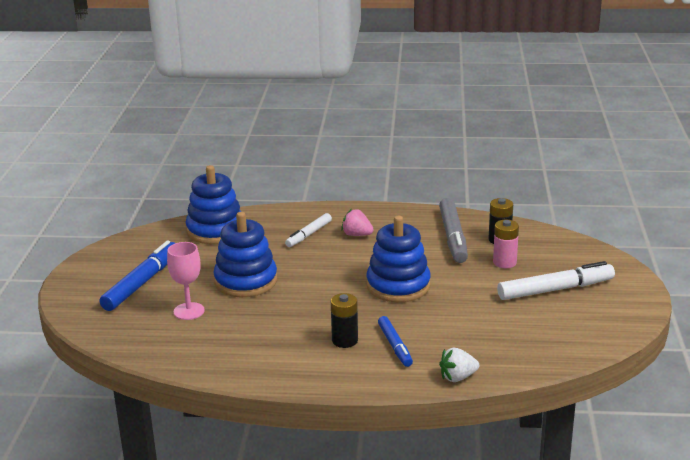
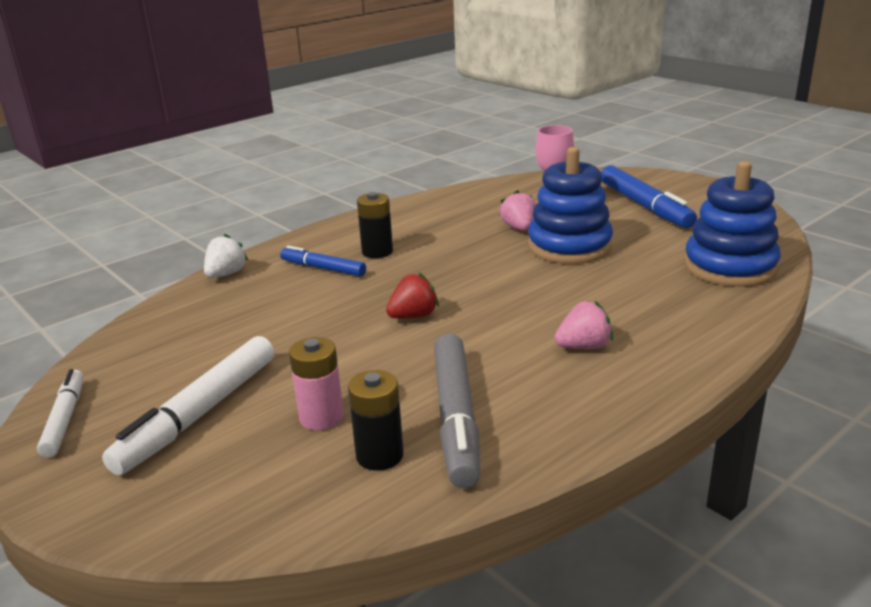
camera: 135 degrees right, 0 degrees up
white marker [285,213,332,247] -> white marker moved to [37,369,84,458]
blue stacking toy [366,216,431,302] -> red strawberry [386,273,439,319]
grey marker [439,198,468,263] -> grey marker turned 135 degrees counterclockwise [434,334,480,488]
none -> pink strawberry [500,190,536,231]

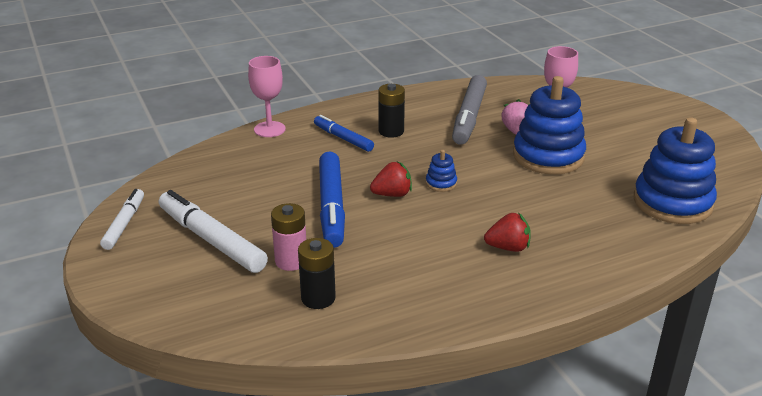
camera: 15 degrees right, 5 degrees up
white marker [102,336,274,476] -> white marker turned 90 degrees clockwise [159,190,268,273]
white strawberry [204,234,248,278] -> pink goblet [248,56,286,137]
grey marker [434,334,480,488] -> grey marker moved to [452,75,487,145]
pink strawberry [554,301,613,349] -> red strawberry [484,213,531,252]
blue marker [601,165,697,228] -> blue marker moved to [319,152,345,248]
none -> blue stacking toy [426,150,457,192]

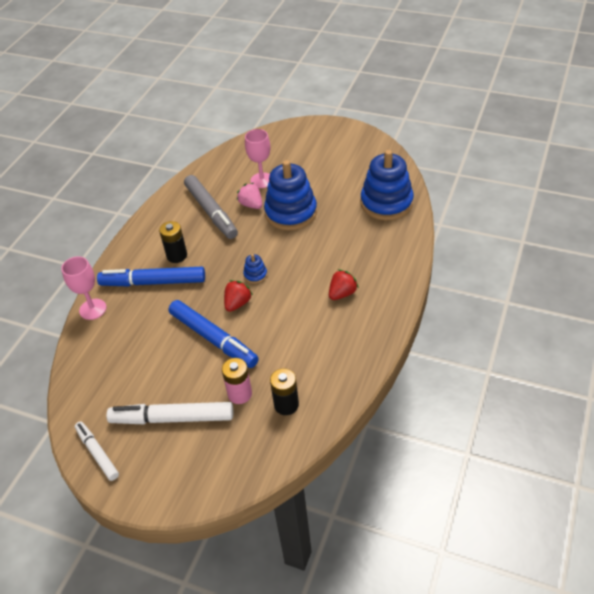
camera: 40 degrees left, 15 degrees up
blue marker [314,115,374,152] -> blue marker [97,267,205,287], size x1.66

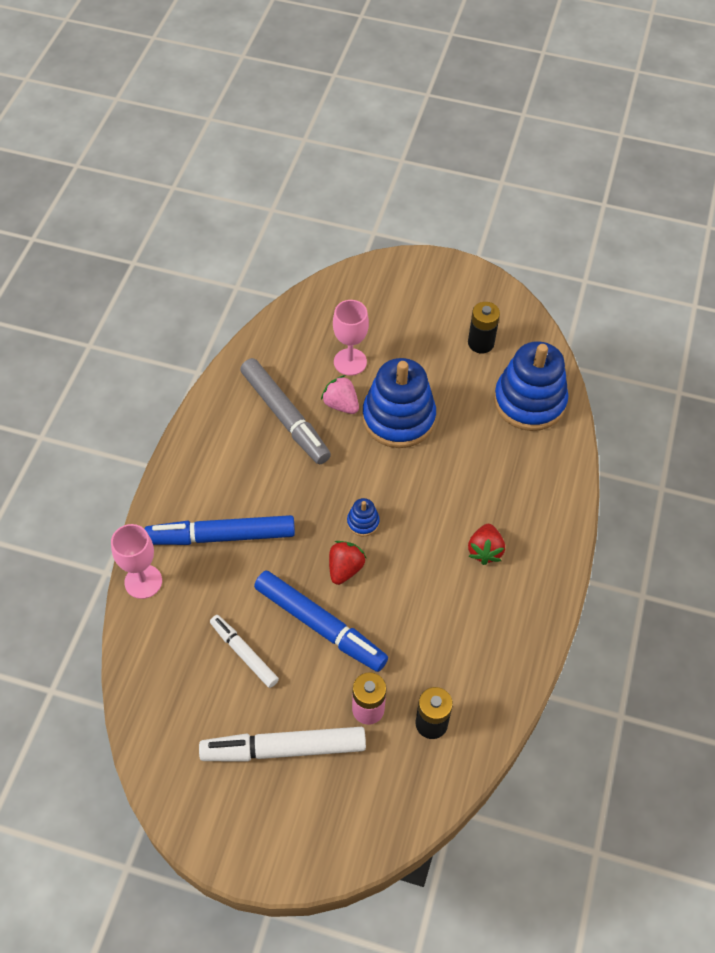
camera: 10 degrees left, 10 degrees up
white marker [75,421,119,481] -> white marker moved to [210,615,279,688]
black battery [159,221,187,263] -> black battery moved to [468,302,500,353]
red strawberry [329,269,359,300] -> red strawberry turned 150 degrees clockwise [468,524,505,565]

